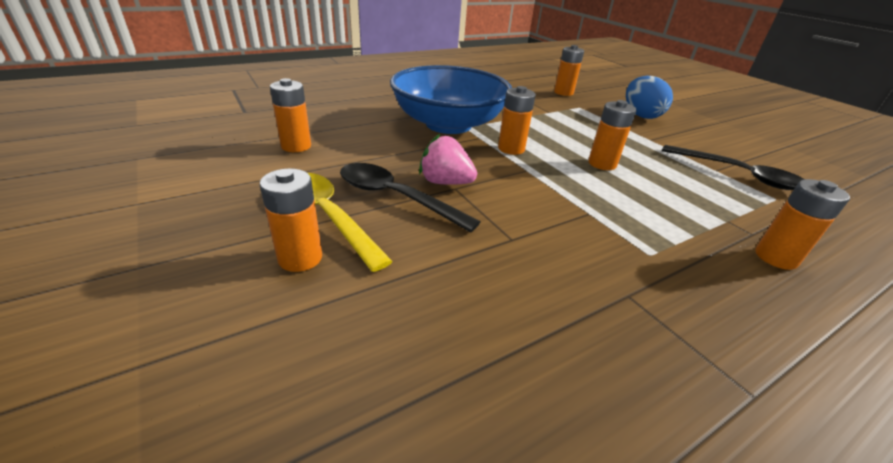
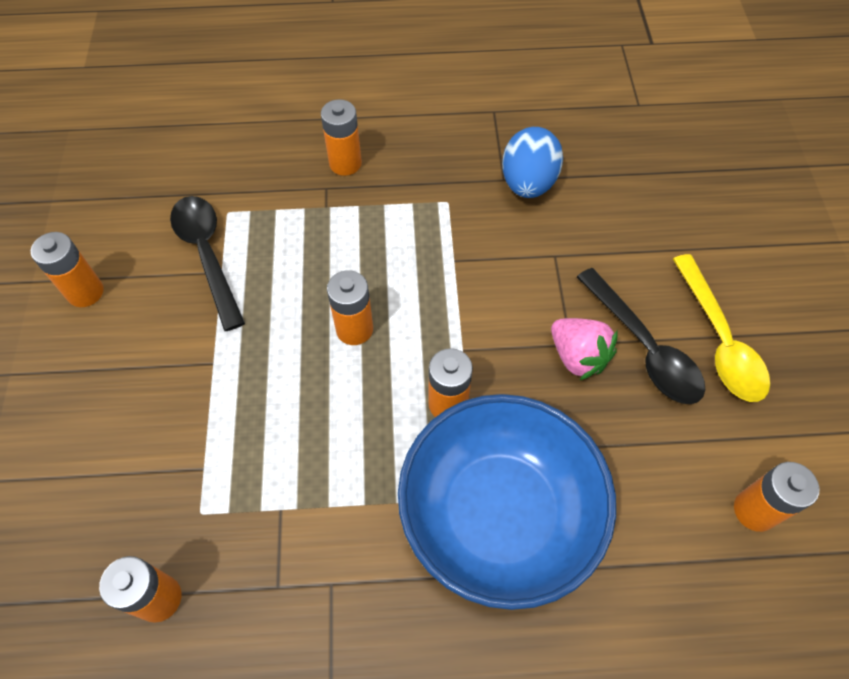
camera: 150 degrees left, 25 degrees up
orange battery [260,168,322,272] -> orange battery moved to [31,232,104,307]
blue egg [626,76,673,119] -> blue egg moved to [502,127,563,198]

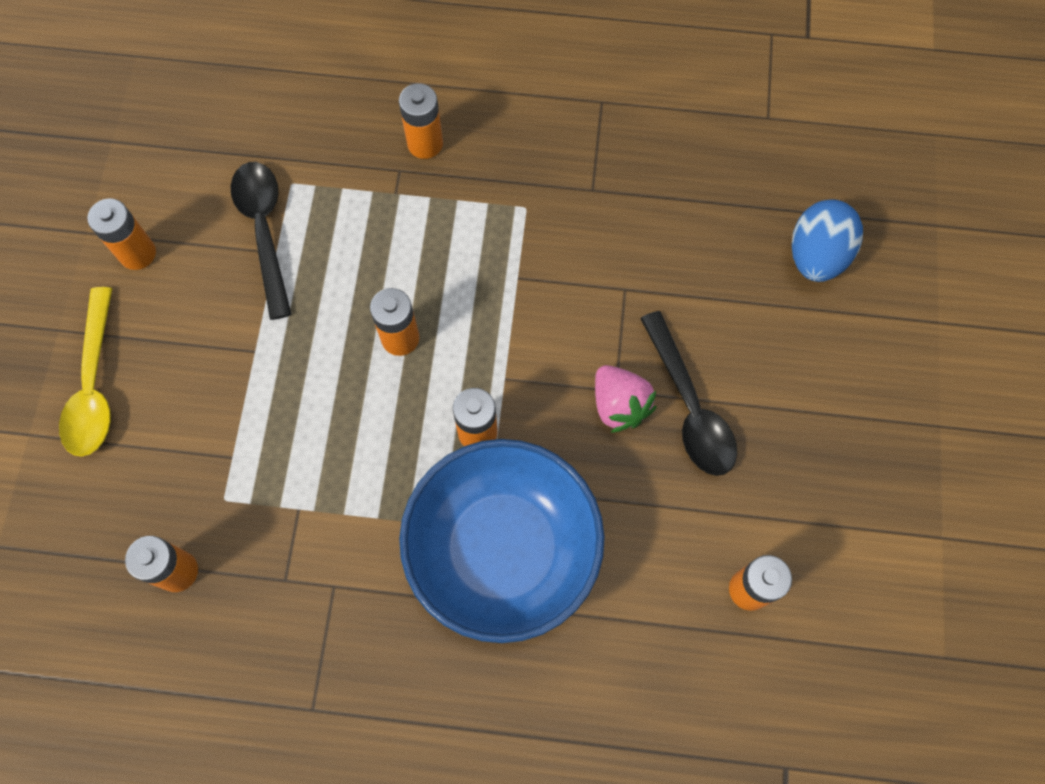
camera: 10 degrees right, 10 degrees up
blue egg [502,127,563,198] -> blue egg moved to [792,199,863,282]
yellow spoon [673,254,770,402] -> yellow spoon moved to [59,287,112,457]

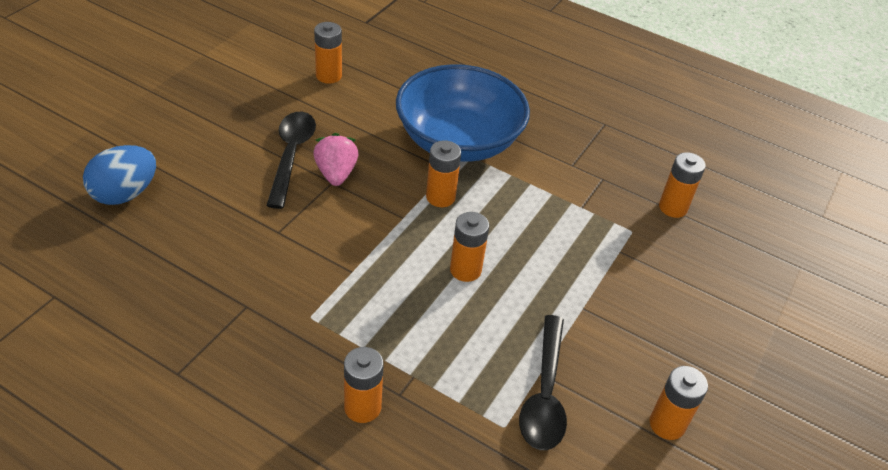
camera: 160 degrees left, 25 degrees down
yellow spoon [59,287,112,457] -> none

